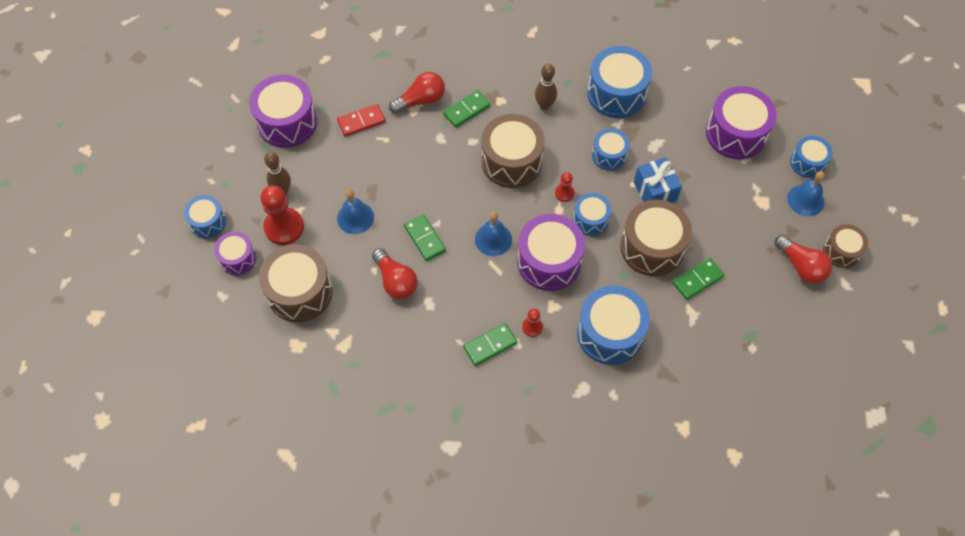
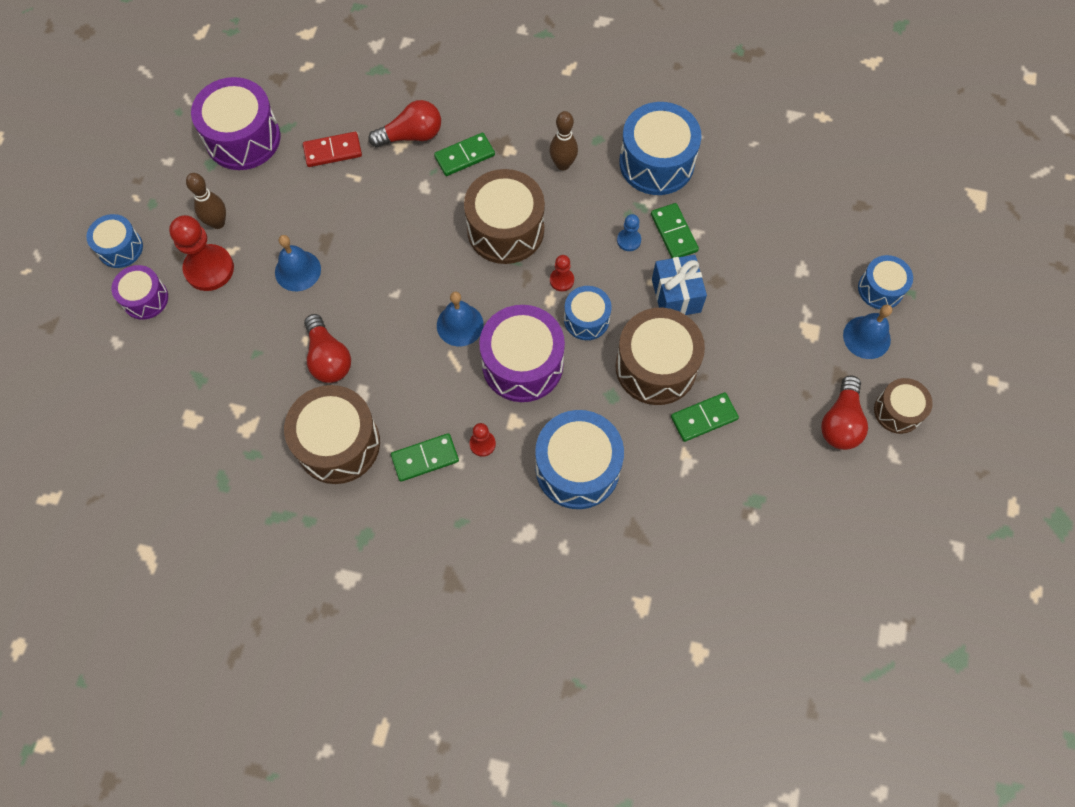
camera: 10 degrees right, 5 degrees up
brown drum [259,244,333,322] -> brown drum moved to [284,385,380,484]
green domino [404,214,446,261] -> green domino moved to [651,203,699,258]
blue drum [592,128,630,170] -> blue pawn [617,214,641,251]
purple drum [706,86,777,159] -> none
red light bulb [775,235,832,284] -> red light bulb turned 45 degrees clockwise [821,375,868,450]

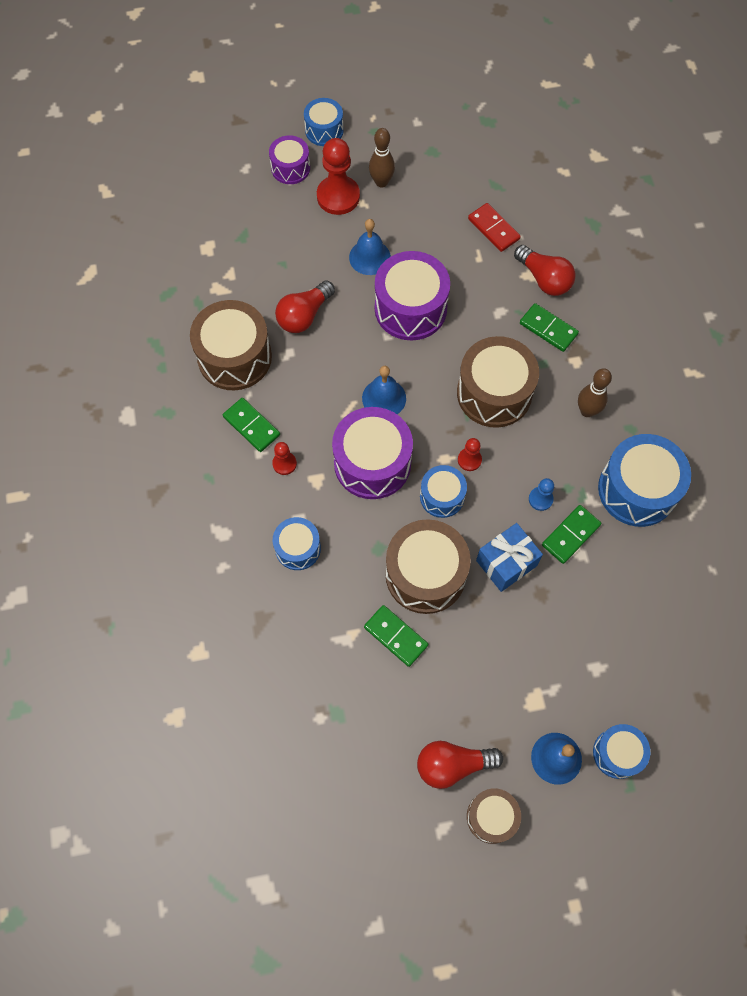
camera: 65 degrees right, 0 degrees up
purple drum [191,77,280,170] -> purple drum moved to [375,251,450,340]
blue drum [535,410,624,509] -> blue drum [273,517,321,570], size x0.57

